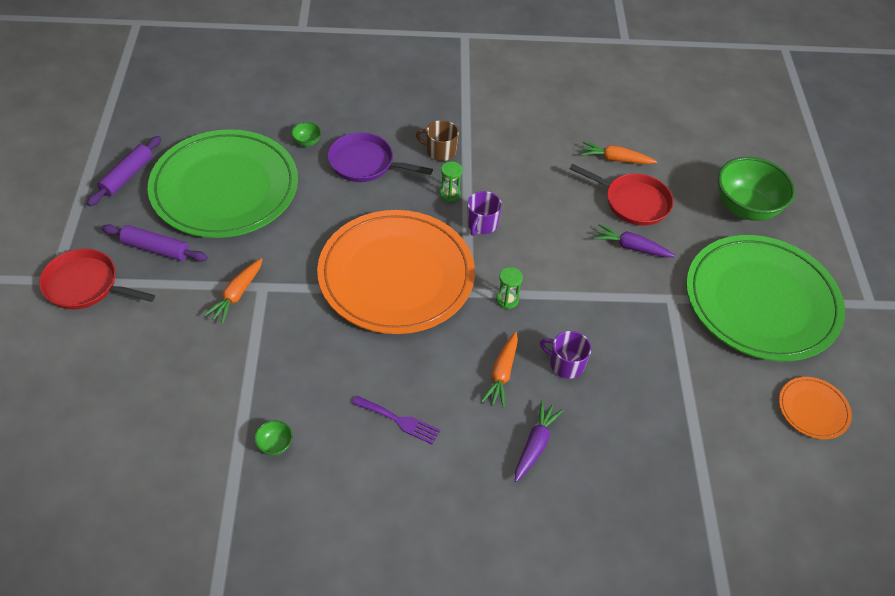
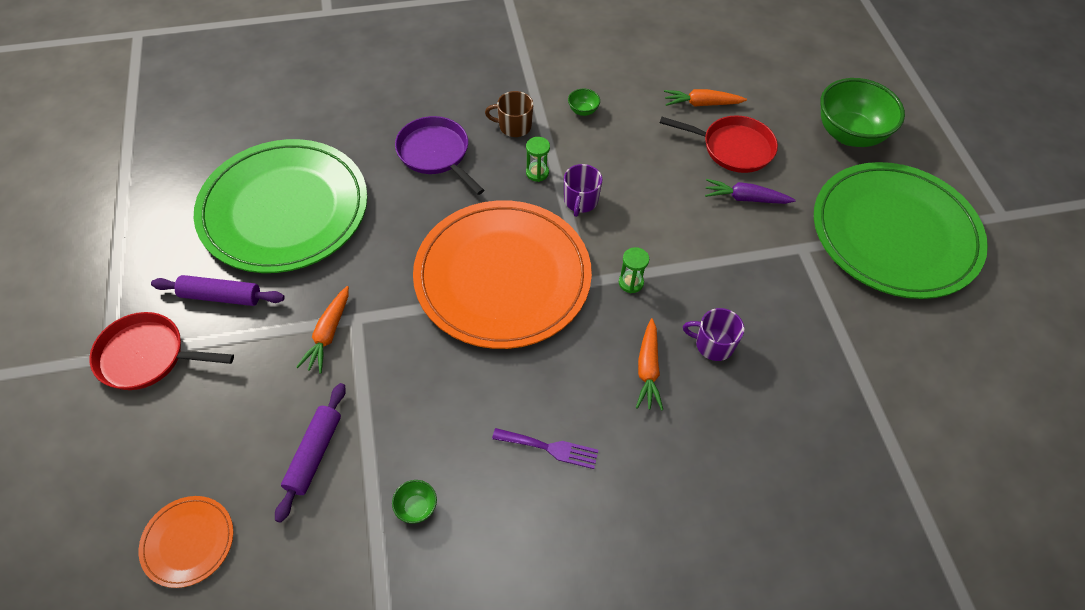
camera: 10 degrees left, 5 degrees up
purple rolling pin [87,136,161,206] -> purple rolling pin moved to [275,383,346,523]
green bowl [291,122,321,146] -> green bowl moved to [568,89,600,116]
purple pan [328,132,433,182] -> purple pan turned 45 degrees clockwise [395,116,484,195]
purple carrot [515,400,564,482] -> none
orange plate [779,377,852,439] -> orange plate moved to [139,496,233,588]

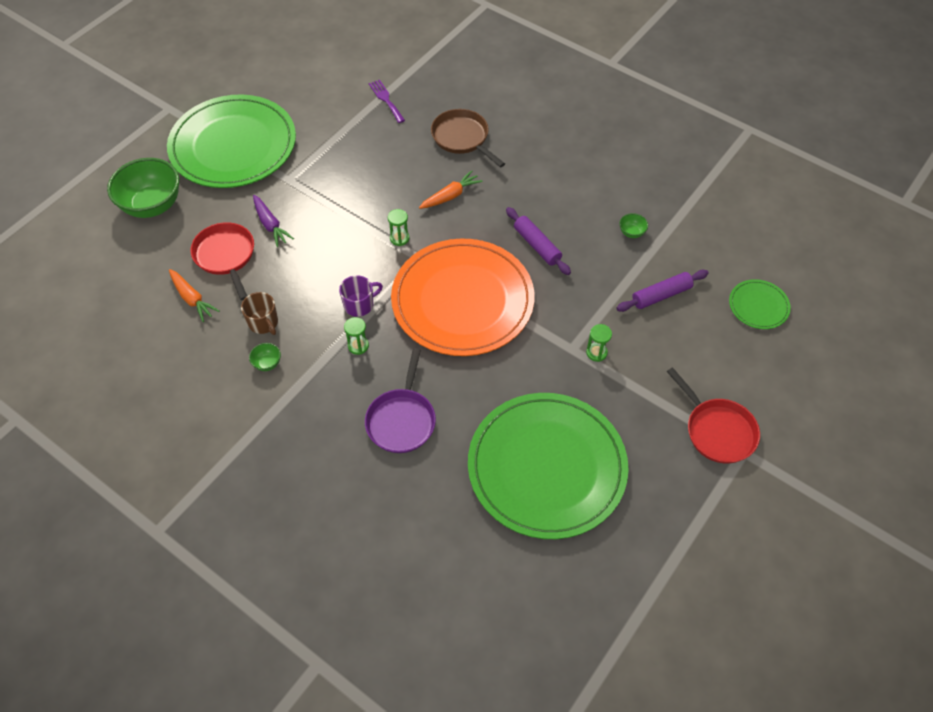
camera: 130 degrees left, 0 degrees up
orange plate [139,496,233,588] -> green plate [729,279,791,329]
purple rolling pin [151,275,285,306] -> purple rolling pin moved to [506,207,571,275]
orange carrot [296,286,349,373] -> green hourglass [586,324,612,362]
brown mug [485,91,533,137] -> brown mug moved to [241,292,278,335]
purple fork [492,428,598,469] -> purple fork moved to [369,80,405,123]
purple mug [683,308,744,361] -> none
none -> brown pan [431,109,505,167]

